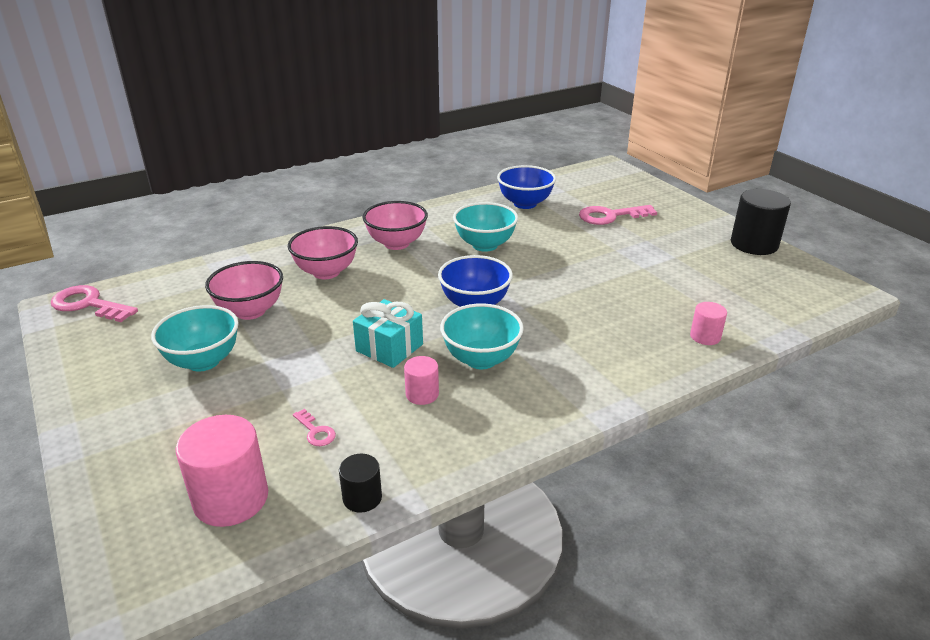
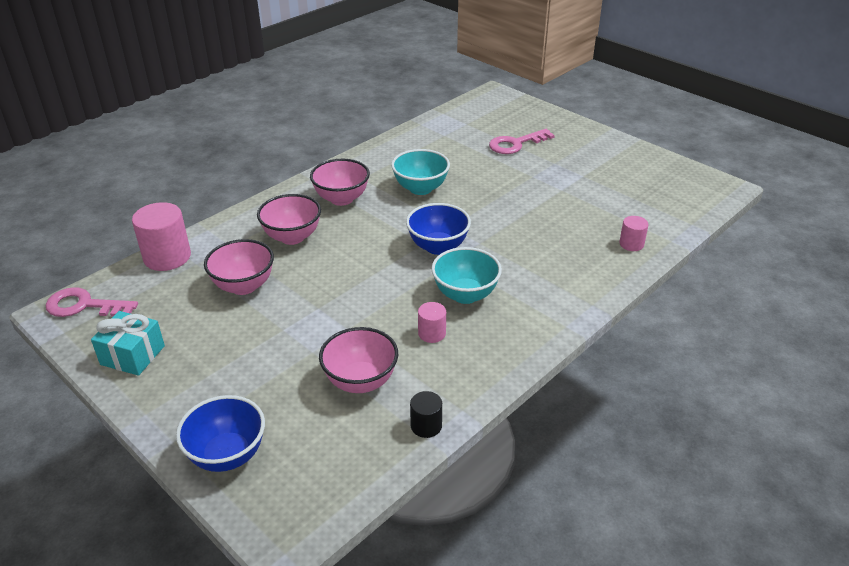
camera: 15 degrees left, 5 degrees up
turquoise bowl [151,305,239,372] -> none
pink cylinder [176,415,268,527] -> pink cylinder moved to [132,202,191,271]
pink key [293,409,336,446] -> pink bowl [319,327,398,393]
turquoise gift [353,299,423,368] -> turquoise gift moved to [91,311,165,376]
blue bowl [497,165,556,209] -> blue bowl moved to [176,395,265,472]
black cylinder [731,189,791,255] -> none

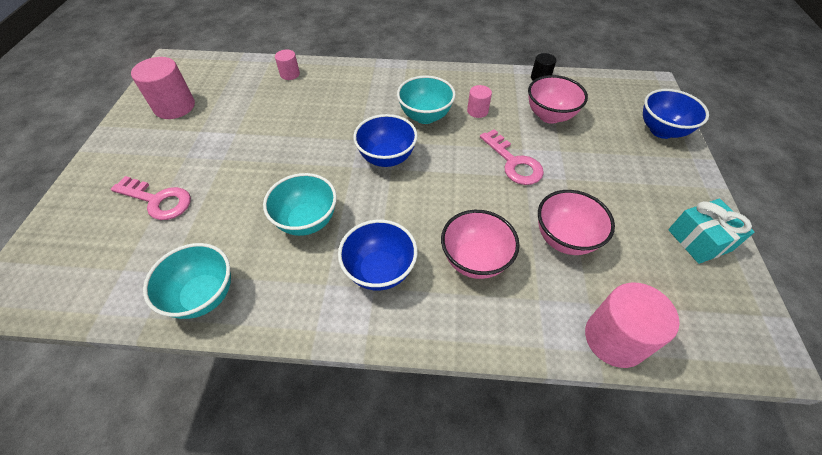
camera: 130 degrees left, 15 degrees up
pink key [46,287,138,317] -> pink key moved to [480,129,544,185]
pink bowl [310,159,370,206] -> blue bowl [338,220,418,291]
none -> pink cylinder [131,57,195,119]
none -> turquoise bowl [143,243,231,319]

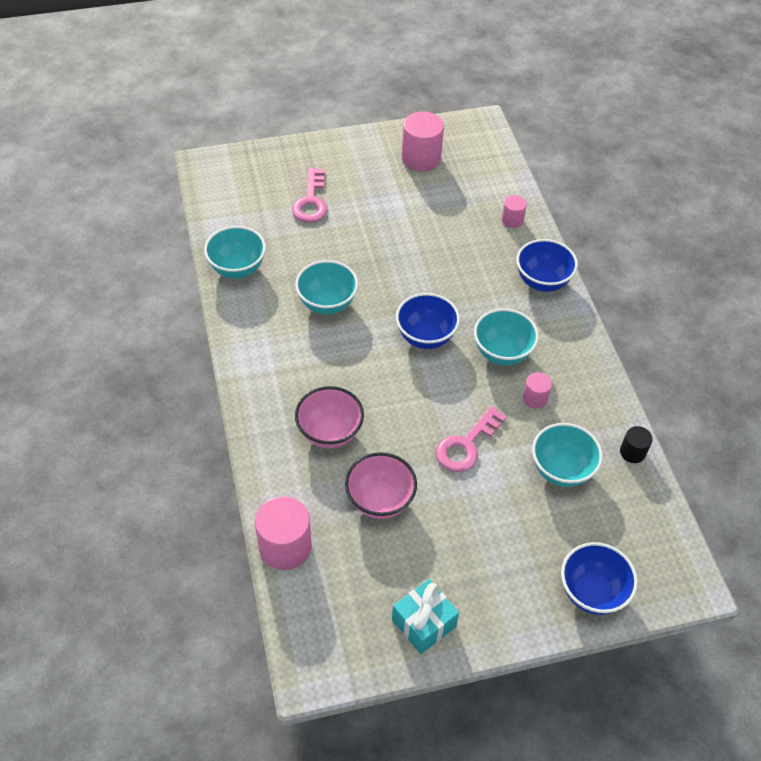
camera: 70 degrees right, 0 degrees up
blue bowl [338,220,418,291] -> blue bowl moved to [516,239,578,292]
pink bowl [528,75,588,124] -> turquoise bowl [532,423,603,487]

